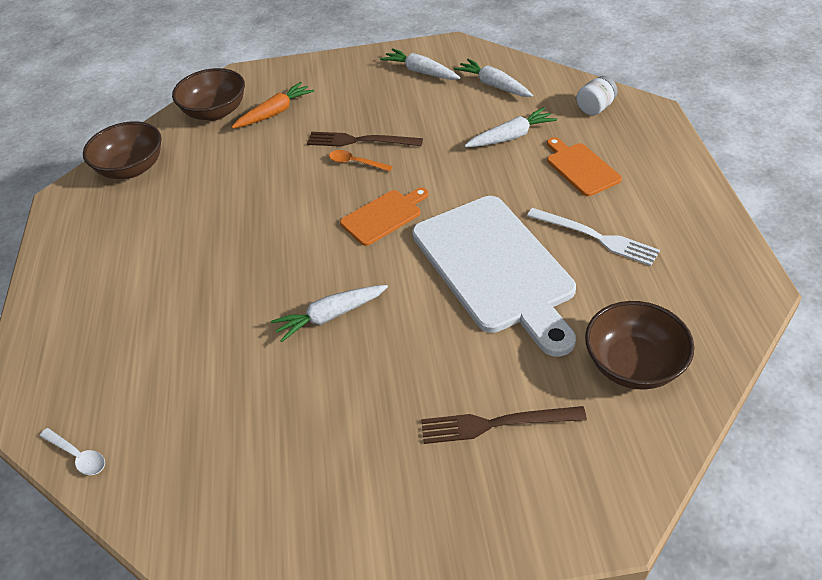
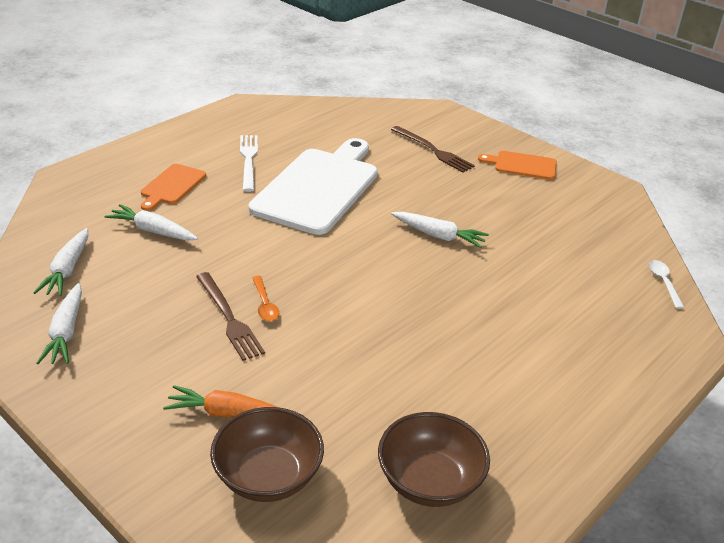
camera: 135 degrees left, 10 degrees down
orange cutting board [340,188,428,246] -> orange cutting board moved to [478,151,557,180]
white jar [576,76,618,115] -> none
brown bowl [585,301,694,390] -> none

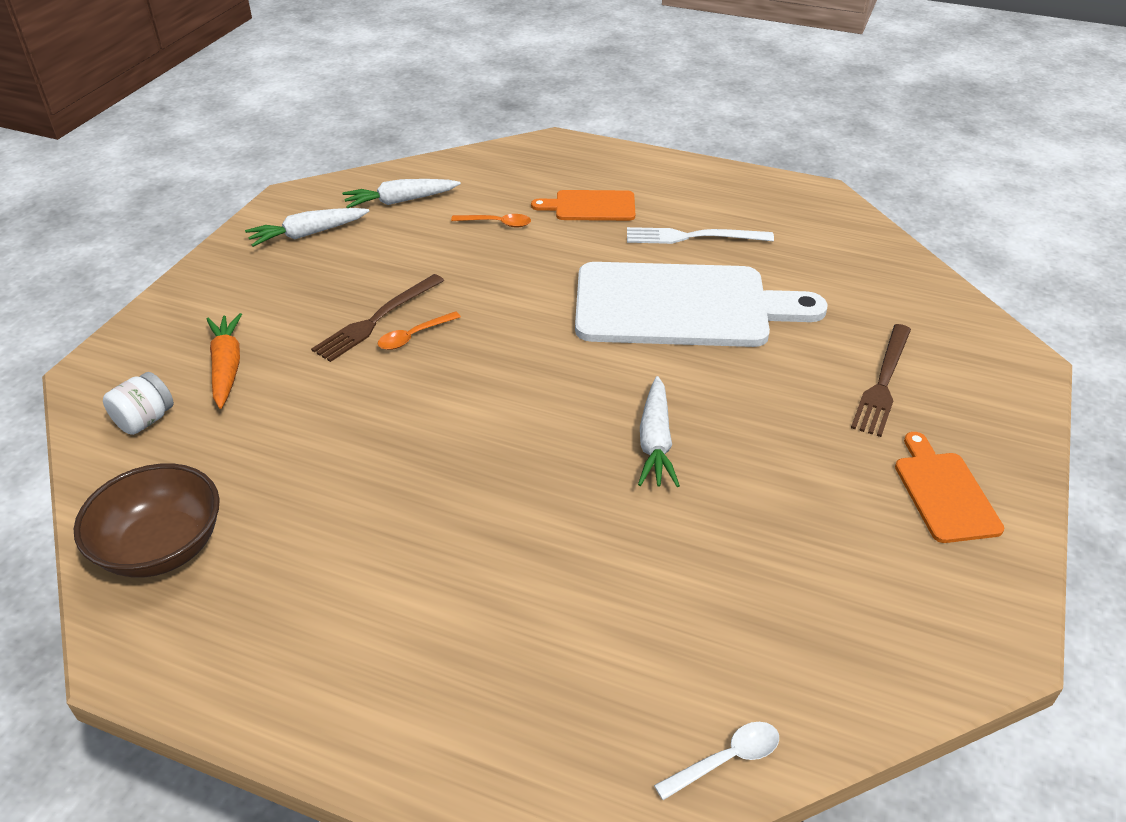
camera: 70 degrees right, 5 degrees up
white carrot [105,204,198,241] -> orange spoon [451,214,531,228]
brown bowl [210,407,324,502] -> white jar [103,372,174,435]
white fork [240,135,258,192] -> white fork turned 150 degrees counterclockwise [627,227,774,244]

